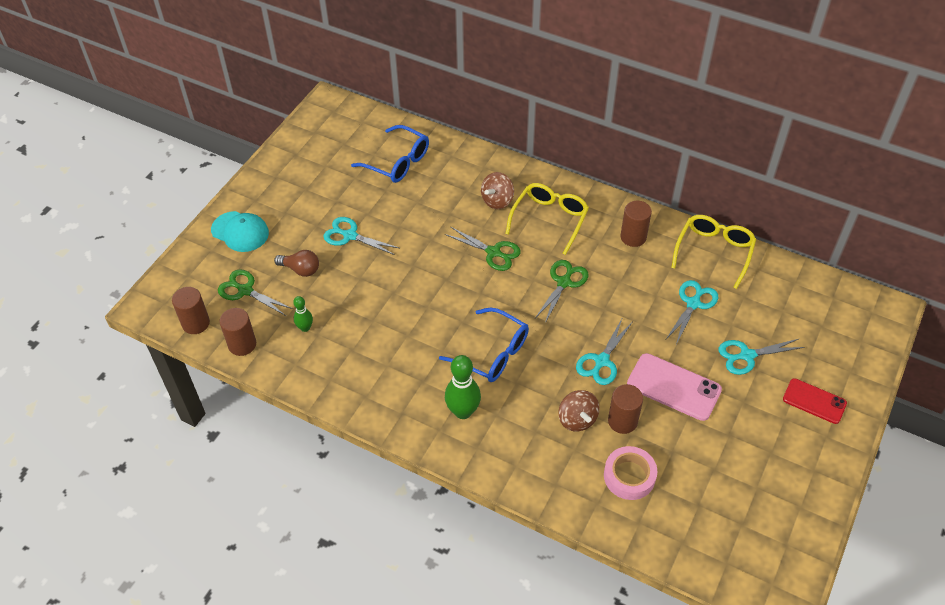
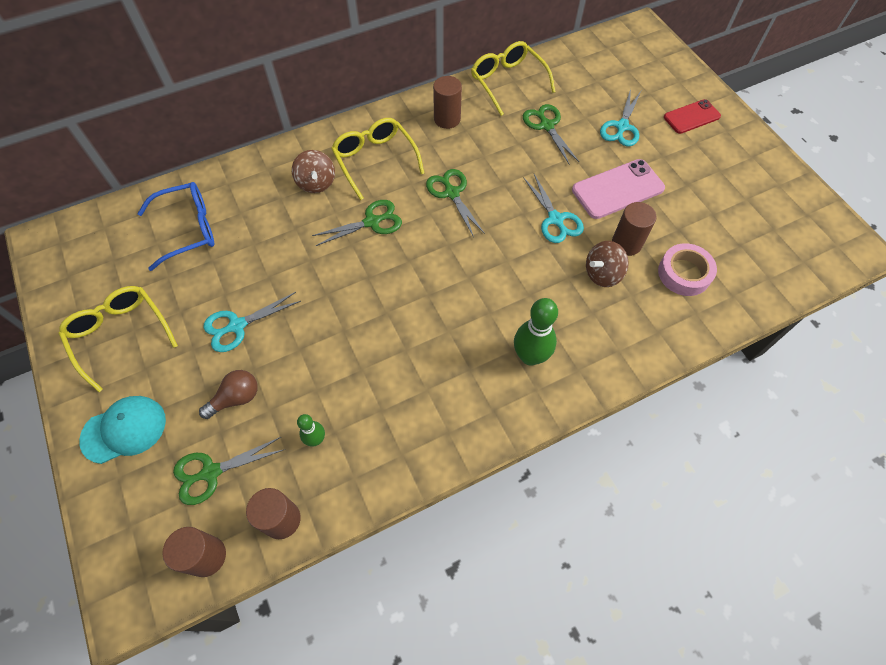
camera: 55 degrees left, 10 degrees up
blue glasses [439,308,529,382] -> none
brown spinning top [558,390,600,432] -> brown spinning top turned 135 degrees clockwise [586,241,629,287]
turquoise scissors [666,280,718,344] -> green scissors [523,104,579,165]
none -> yellow glasses [59,286,178,392]

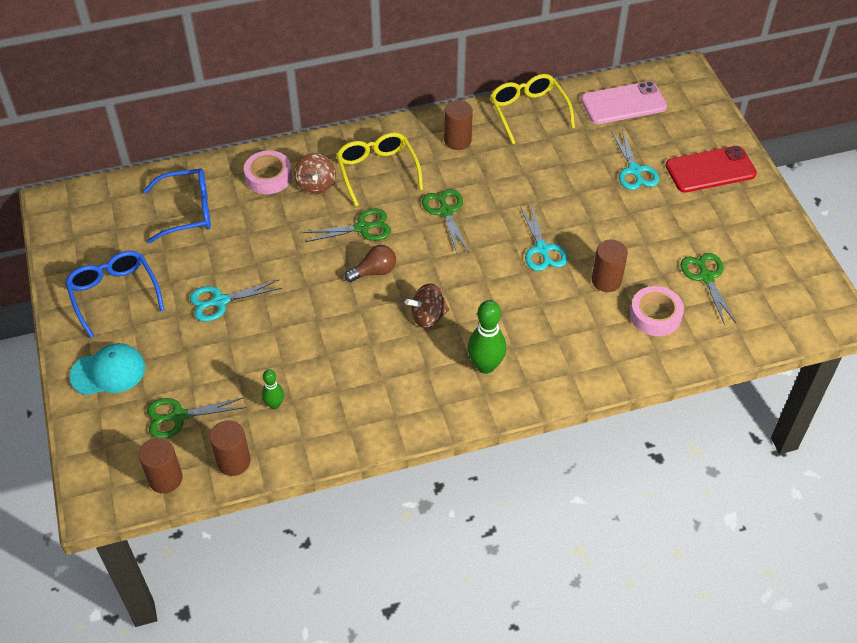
camera: 10 degrees right, 10 degrees down
yellow glasses [59,286,178,392] -> blue glasses [65,251,164,338]
brown light bulb [199,370,258,419] -> brown light bulb moved to [345,245,396,282]
green scissors [523,104,579,165] -> green scissors moved to [681,253,736,325]
pink phone [572,159,665,219] -> pink phone moved to [581,81,667,124]
brown spinning top [586,241,629,287] -> brown spinning top moved to [405,283,449,328]
turquoise scissors [600,89,641,146] -> turquoise scissors turned 45 degrees counterclockwise [612,129,659,190]
red phone [664,99,721,134] -> red phone [665,146,757,193], size x1.52
none -> pink tape [244,150,292,194]

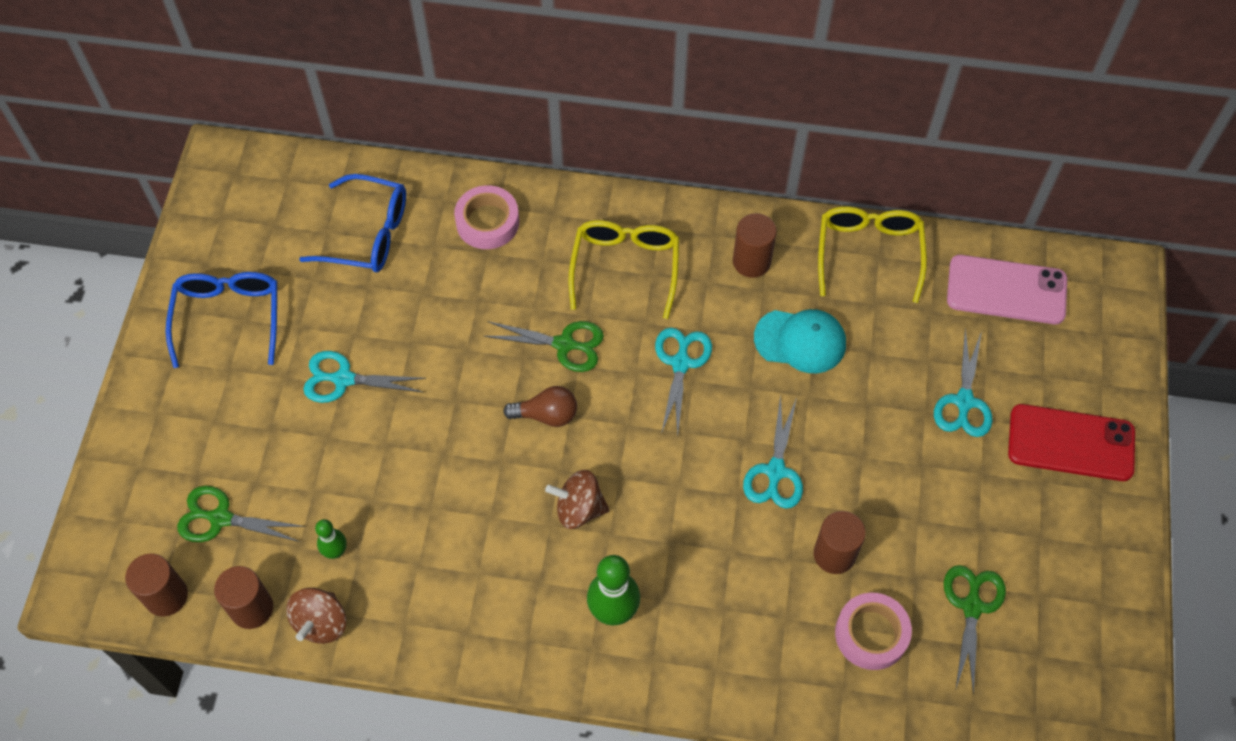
camera: 25 degrees right, 10 degrees up
turquoise cap [69,343,145,395] -> turquoise cap moved to [754,309,846,373]
brown spinning top [294,153,336,194] -> brown spinning top moved to [287,588,346,644]
green scissors [422,189,469,253] -> turquoise scissors [655,328,712,435]

